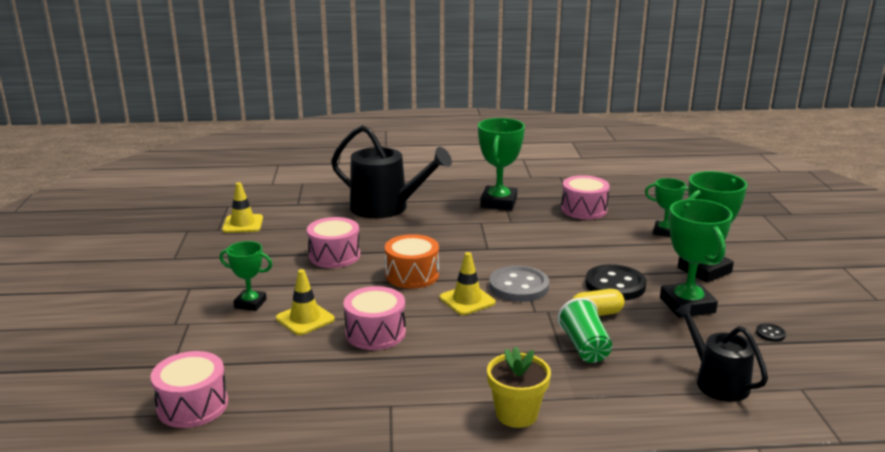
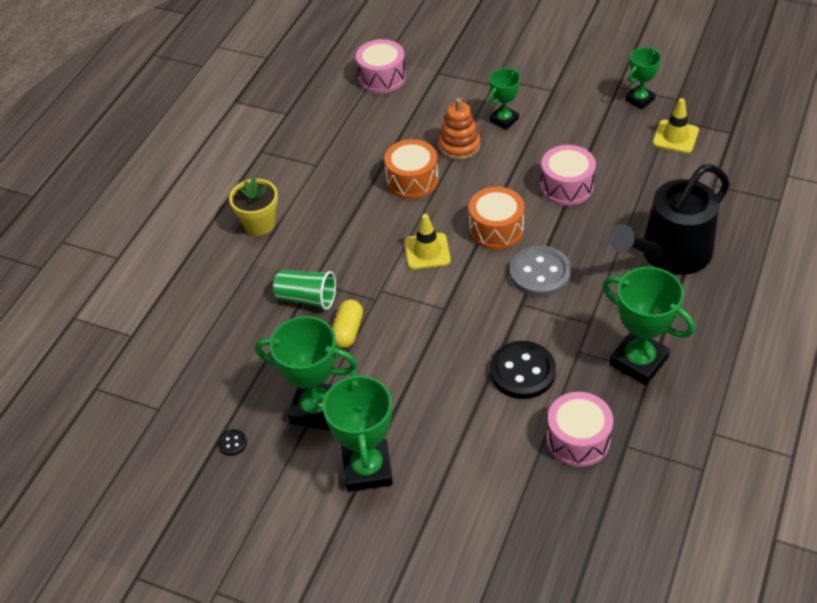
camera: 120 degrees right, 25 degrees up
yellow traffic cone [276,269,335,335] -> orange stacking toy [439,98,480,160]
pink drum [344,286,406,350] -> orange drum [384,139,438,199]
grey button [489,266,549,302] -> grey button moved to [510,246,572,297]
black button [585,264,647,300] -> black button moved to [490,341,556,399]
green trophy [645,178,688,237] -> green trophy moved to [625,47,661,109]
black watering can [675,303,768,402] -> none

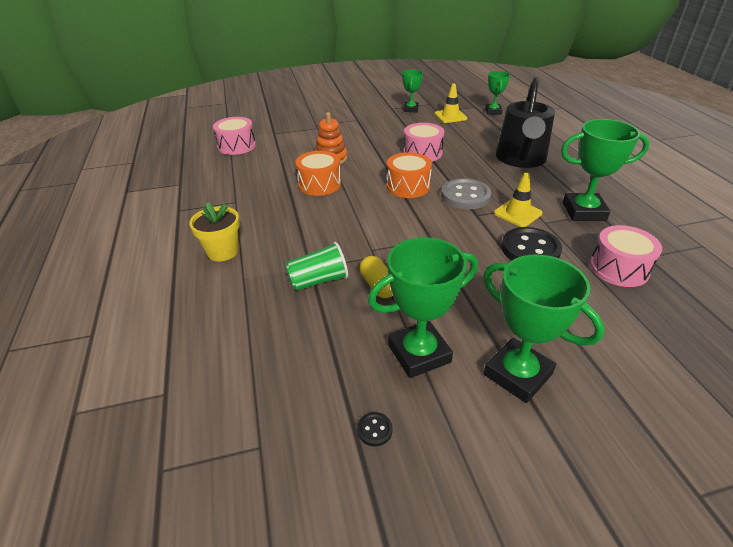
camera: 40 degrees left, 10 degrees down
yellow traffic cone [404,214,451,270] -> yellow traffic cone moved to [494,173,542,227]
green trophy [489,68,520,130] -> green trophy moved to [485,71,510,114]

